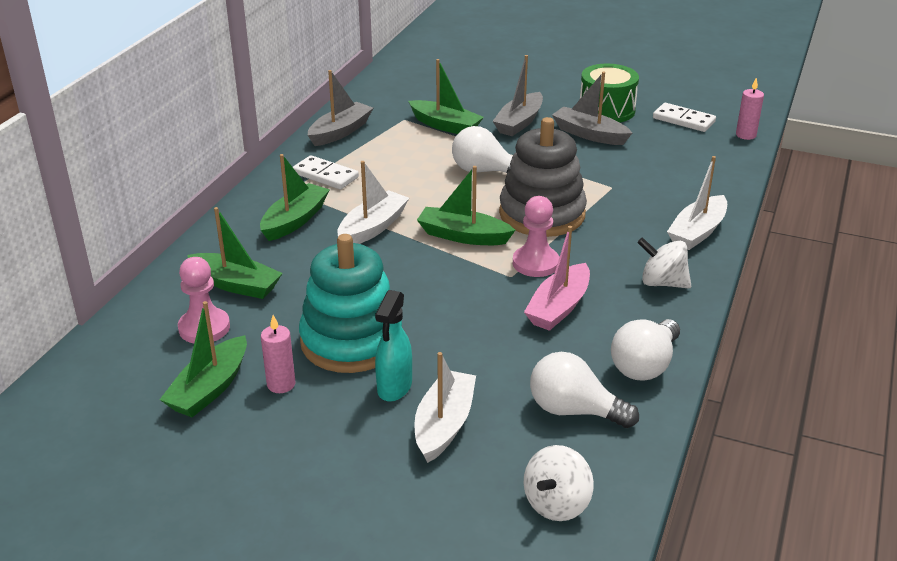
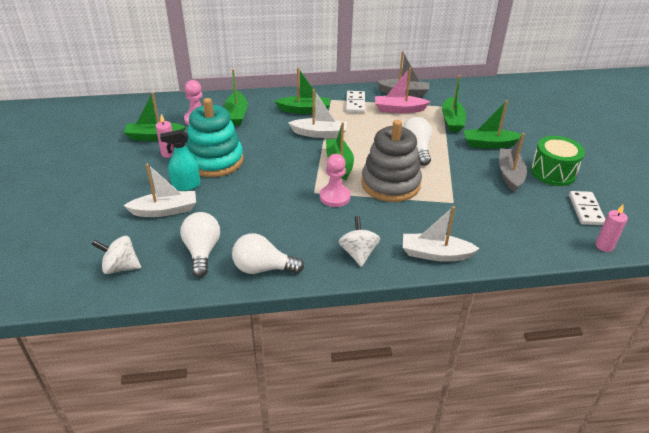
camera: 60 degrees right, 5 degrees up
grey boat [493,55,543,136] -> green boat [463,100,525,149]
pink boat [524,226,590,331] -> pink boat moved to [375,67,430,113]

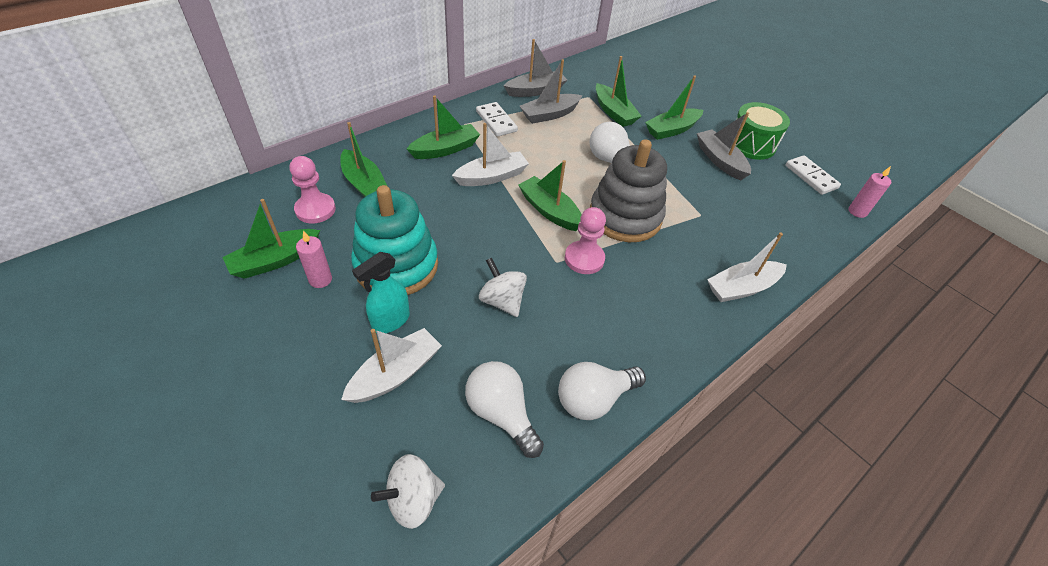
camera: 35 degrees left, 10 degrees up
white spinning top [338,216,380,267] -> white spinning top moved to [479,258,527,317]
pink boat [375,67,430,113] -> grey boat [520,59,583,124]

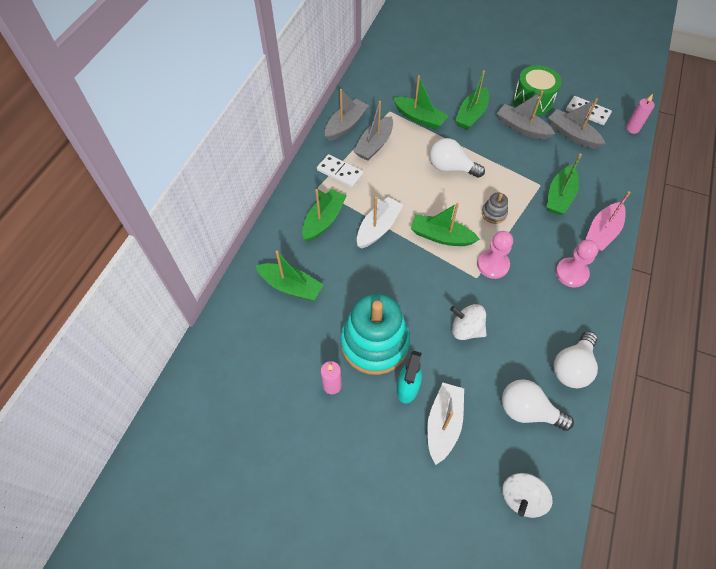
camera: 25 degrees left, 10 degrees up
green boat [222,199,320,279] -> green boat moved to [547,154,582,215]
pink pawn [289,156,336,223] -> pink pawn moved to [555,240,599,287]
grey stacking toy [590,139,667,242] -> grey stacking toy [482,193,508,224], size x0.42
white boat [707,232,787,302] -> pink boat [585,191,631,251]
none -> grey boat [548,98,605,149]

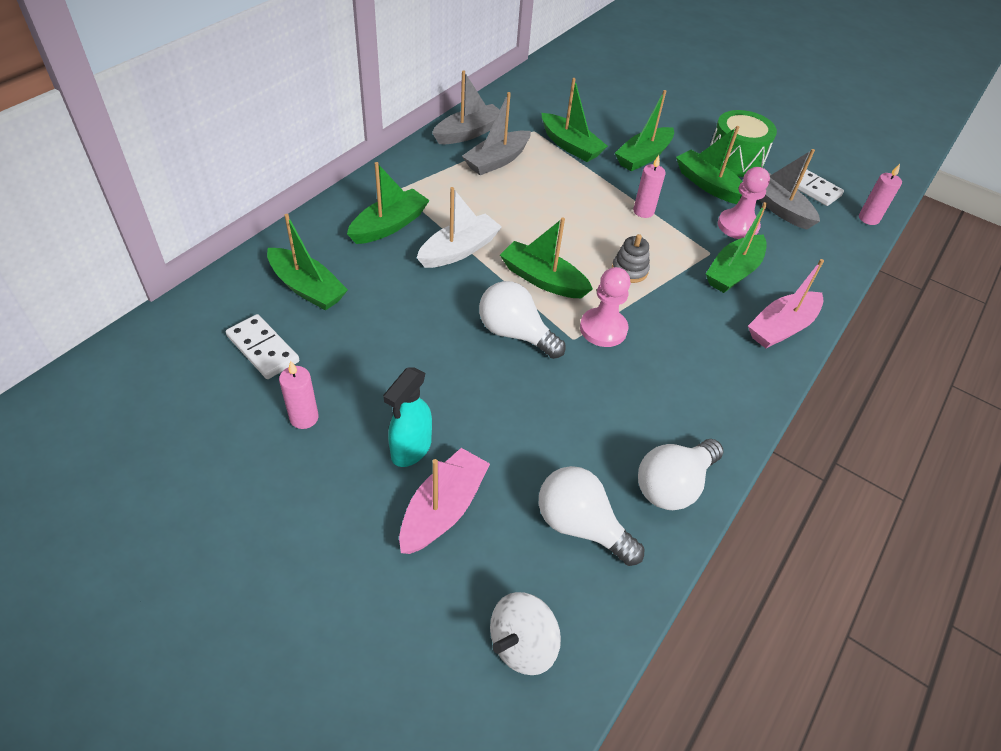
camera: 10 degrees right, 10 degrees down
white domino [317,154,364,188] -> white domino moved to [226,314,299,379]
turquoise stacking toy [340,293,410,375] -> none
white boat [427,383,464,465] -> pink boat [399,448,490,554]
white light bulb [430,138,485,178] -> white light bulb moved to [479,281,565,359]
white spinning top [450,304,487,340] -> none
grey boat [497,91,555,140] -> green boat [676,126,743,204]
pink pawn [555,240,599,287] -> pink pawn moved to [718,167,770,239]
none -> pink candle [633,155,666,218]

